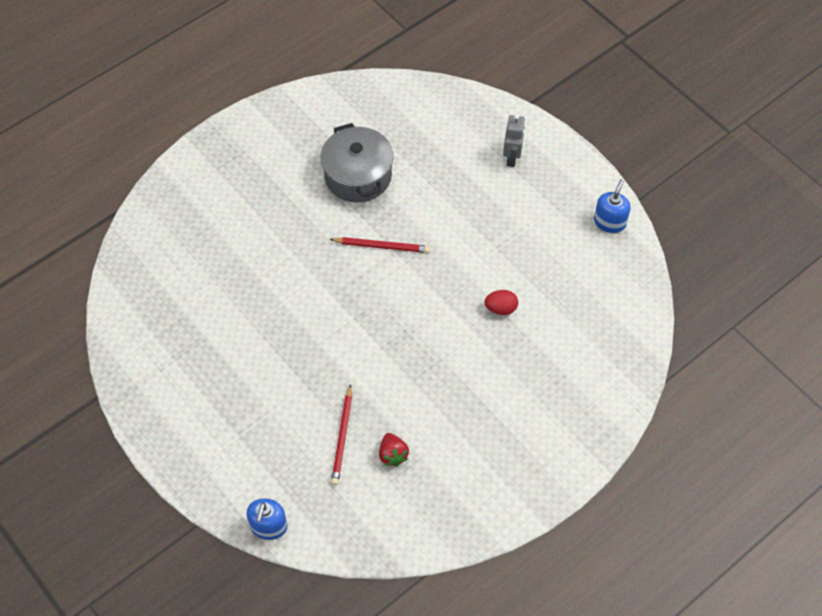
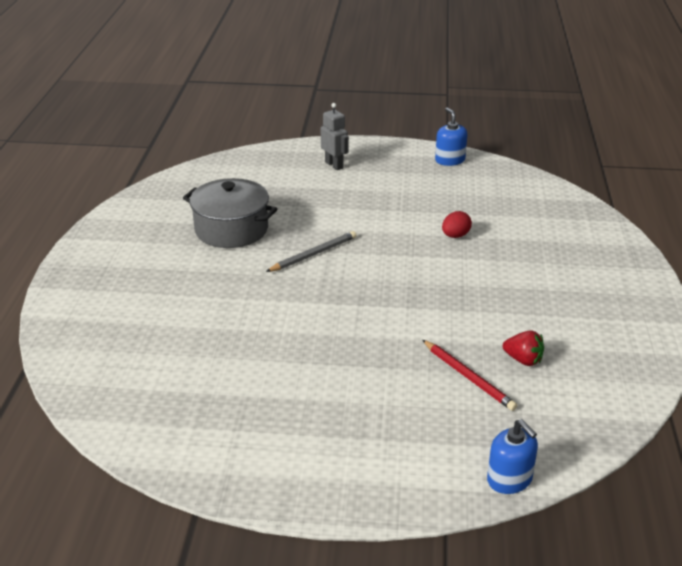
camera: 45 degrees left, 25 degrees down
red pencil [329,237,430,253] -> grey pencil [266,231,357,272]

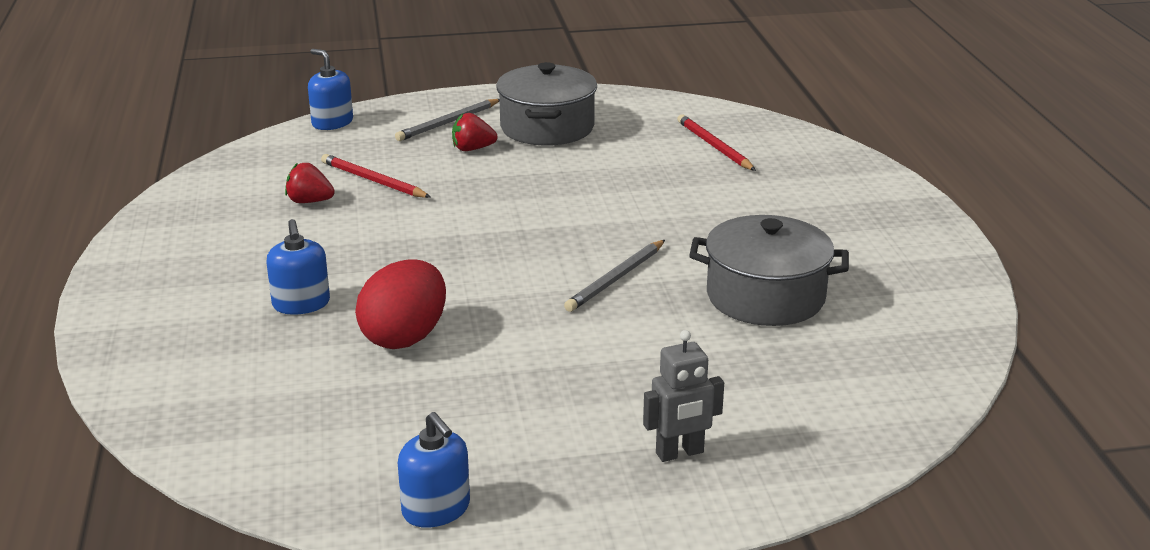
camera: 165 degrees right, 5 degrees down
grey robot [321,103,349,170] -> grey robot turned 60 degrees counterclockwise [643,330,724,462]
red egg [442,211,472,238] -> red egg [355,259,446,349], size x1.84
none -> blue soap dispenser [266,219,330,315]
none -> grey pencil [395,99,500,141]
none -> red strawberry [452,113,497,151]
none -> grey pot [496,62,597,146]
none -> red pencil [677,114,756,171]

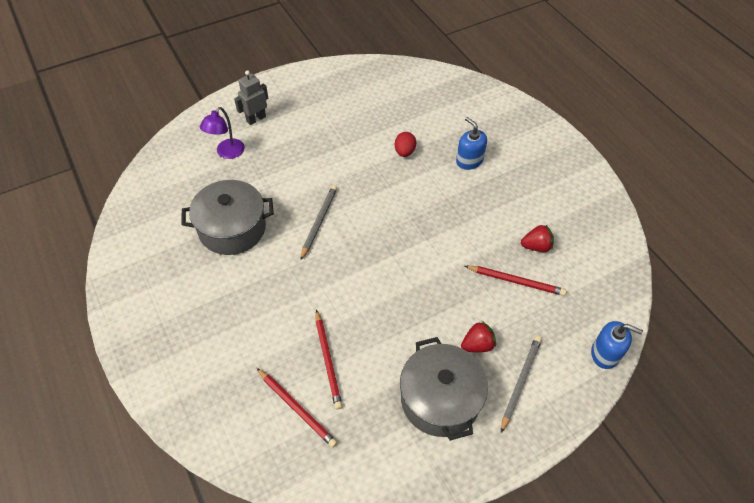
camera: 160 degrees right, 25 degrees up
red egg [355,259,446,349] -> red egg [395,132,416,157], size x0.54
blue soap dispenser [398,412,470,528] -> none
none -> purple lamp [200,107,245,159]
none -> red pencil [316,310,343,410]

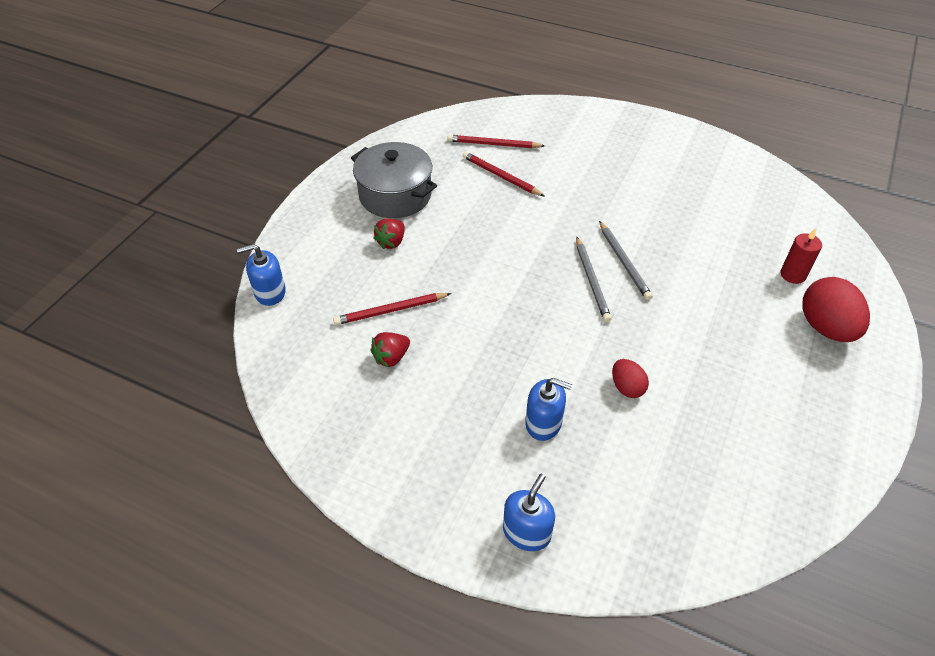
camera: 145 degrees right, 5 degrees down
grey pot [182,180,274,255] -> none
purple lamp [200,107,245,159] -> red candle [781,228,822,284]
grey robot [234,70,268,125] -> red egg [803,277,870,342]
grey pencil [501,336,542,433] -> grey pencil moved to [576,236,612,322]
none -> blue soap dispenser [503,474,555,551]

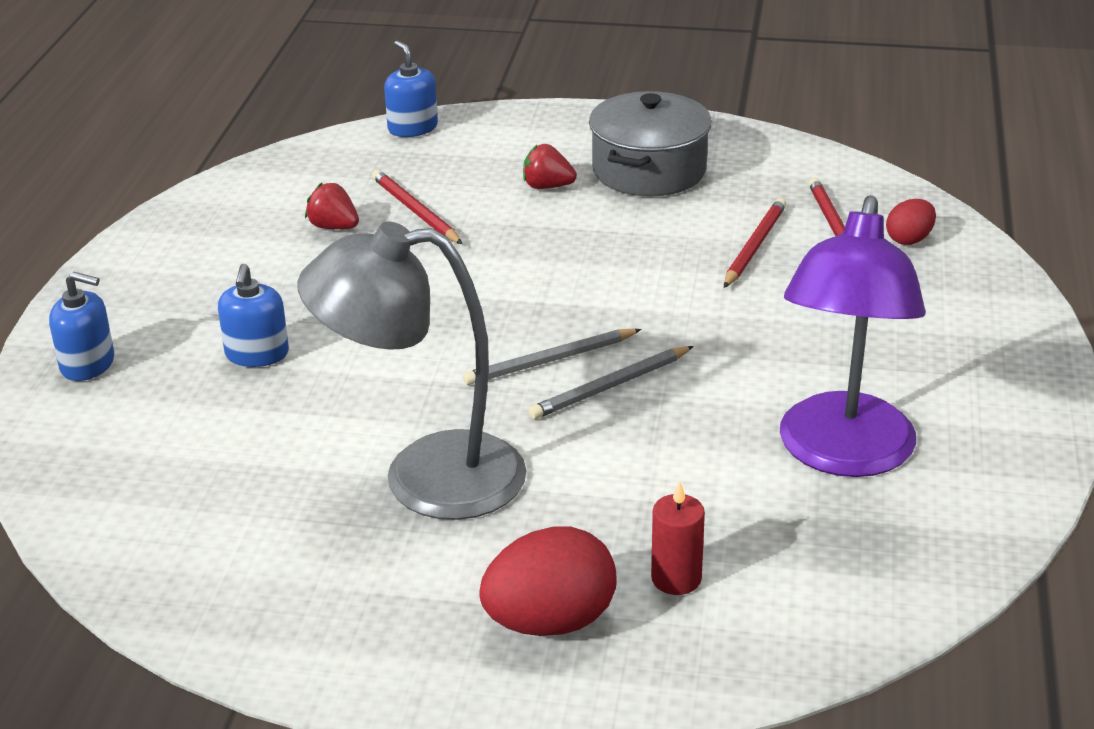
camera: 75 degrees right, 15 degrees down
red egg [612,359,649,398] -> red egg moved to [886,199,936,245]
none -> grey lamp [297,222,527,520]
none -> purple lamp [780,195,926,477]

